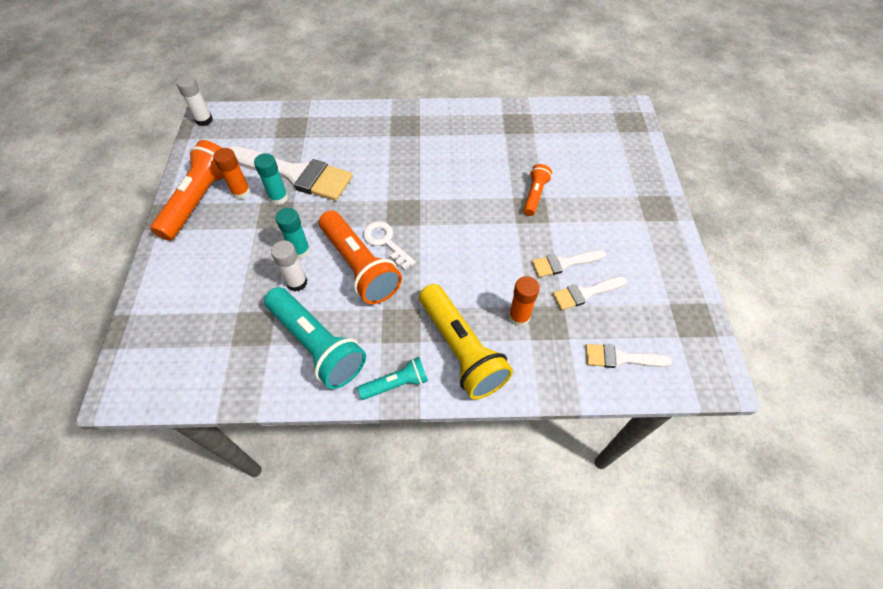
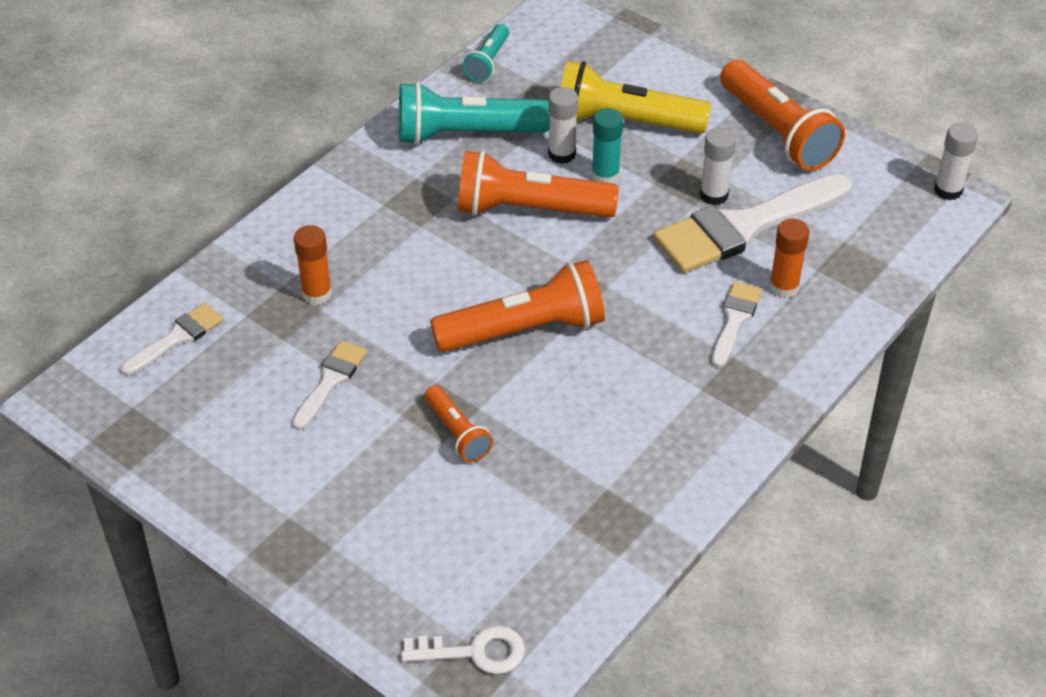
camera: 130 degrees right, 10 degrees down
orange glue stick [213,148,251,200] -> orange glue stick moved to [769,219,810,298]
turquoise glue stick [254,153,288,205] -> white glue stick [700,127,736,205]
turquoise flashlight [358,357,428,400] -> turquoise flashlight moved to [462,24,509,82]
white key [363,221,416,270] -> white key moved to [401,626,525,674]
yellow flashlight [419,284,513,400] -> yellow flashlight moved to [561,61,711,134]
white brush [552,276,627,310] -> white brush moved to [711,281,762,368]
none -> orange flashlight [430,260,605,352]

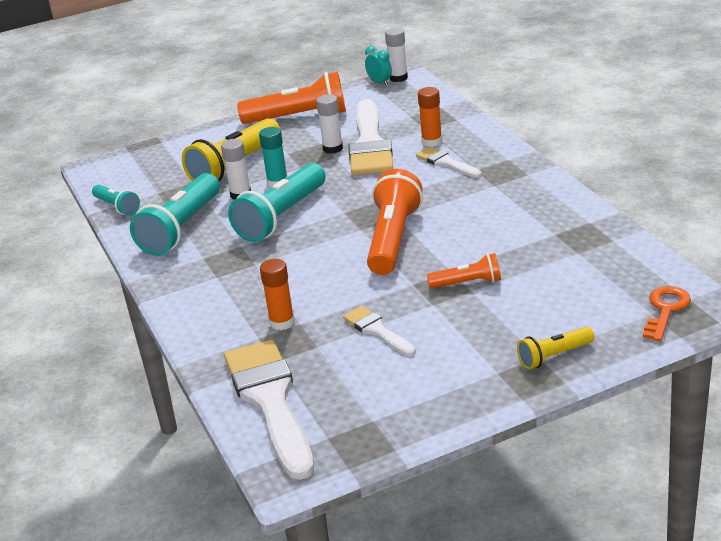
camera: 60 degrees left, 15 degrees down
white brush [121,303,223,376] -> white brush [224,340,314,480], size x2.02
white key [401,626,525,674] -> orange key [643,286,691,341]
orange flashlight [457,150,619,218] -> turquoise flashlight [228,163,326,242]
none -> turquoise clock [365,46,392,86]
none -> yellow flashlight [517,326,595,369]

